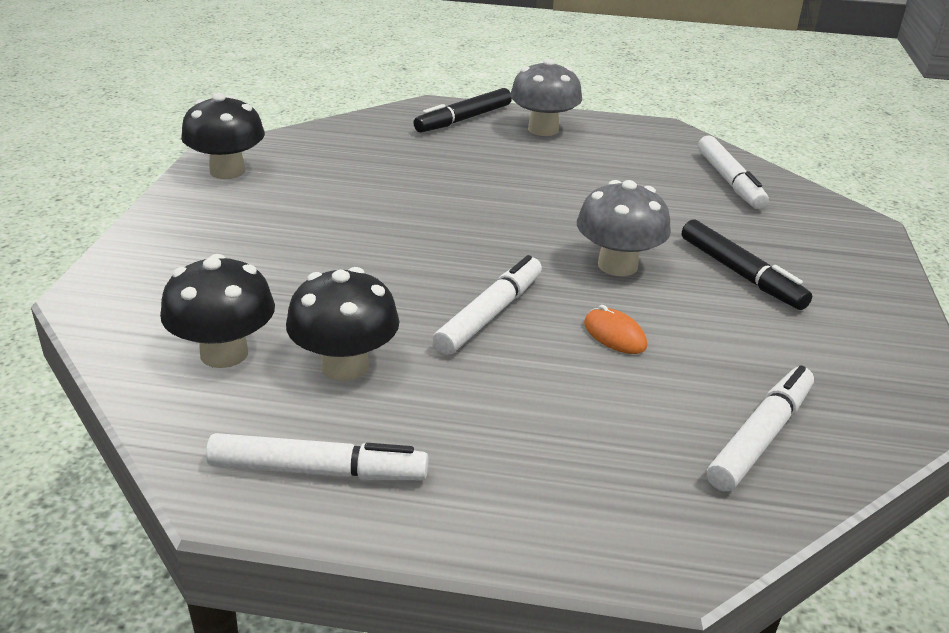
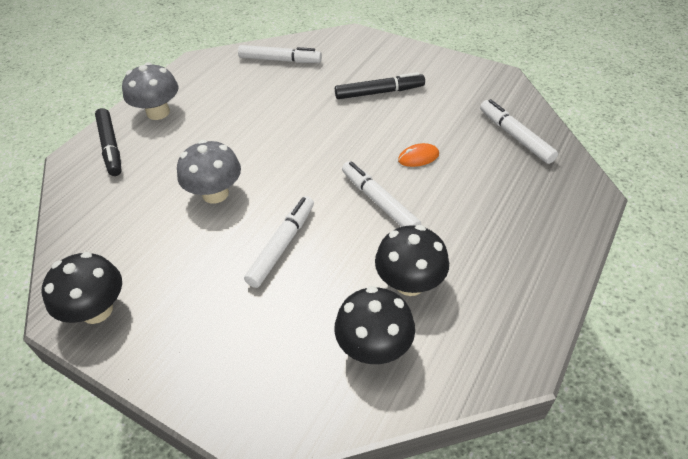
camera: 65 degrees left, 15 degrees up
white marker [206,433,428,480] -> white marker moved to [244,196,314,288]
grey mushroom [577,180,671,276] -> grey mushroom moved to [177,140,241,203]

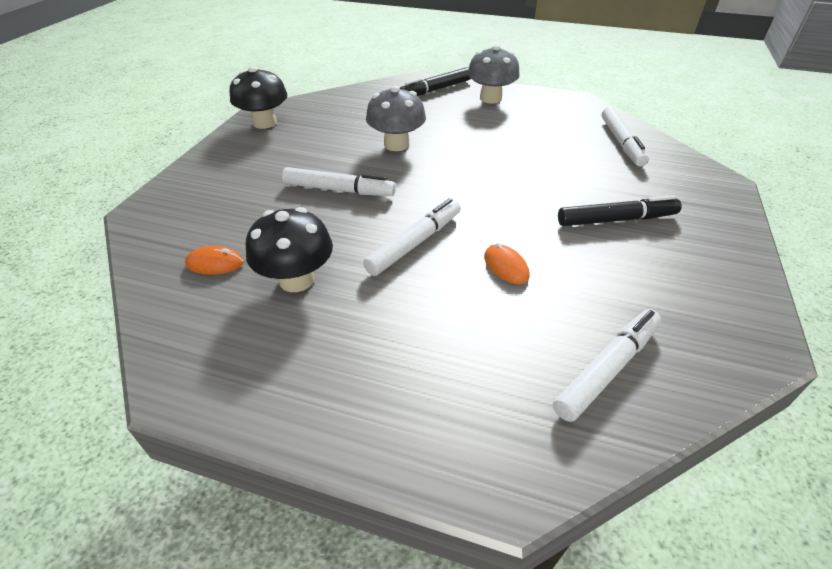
camera: 75 degrees right, 5 degrees down
black mushroom [334,286,415,364] -> orange mouse [185,246,244,275]
black marker [335,72,425,99] -> black marker turned 75 degrees counterclockwise [558,195,682,226]

